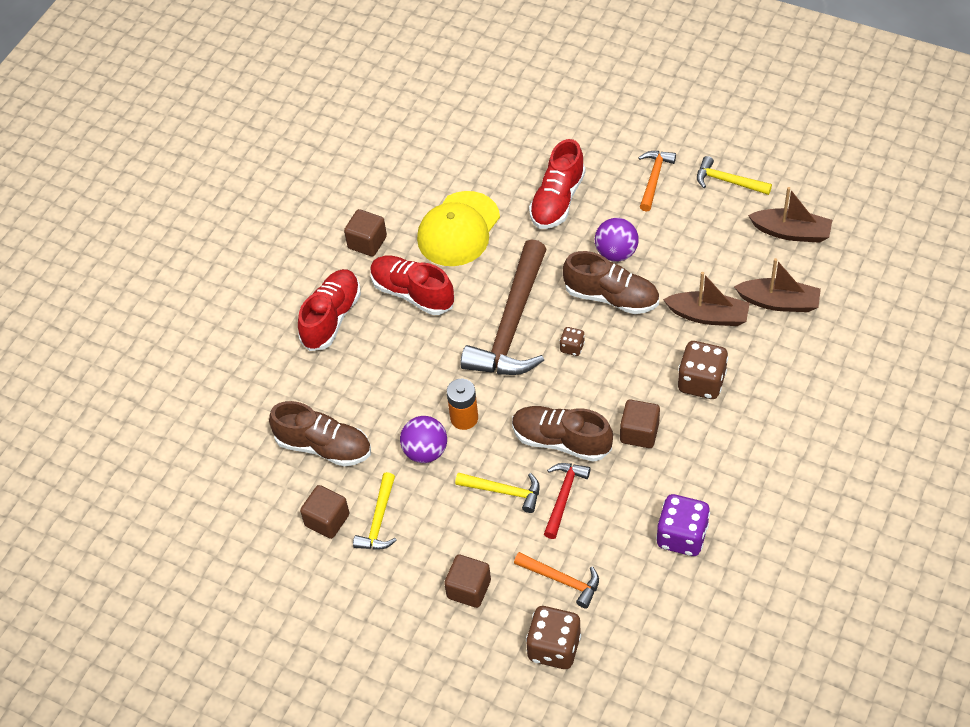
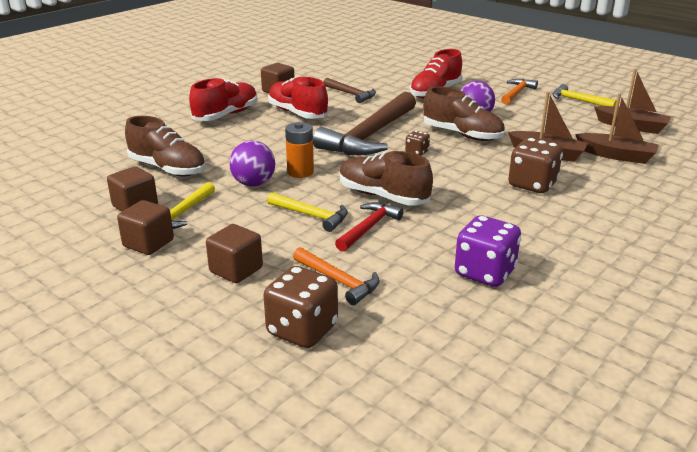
camera: 10 degrees right, 25 degrees down
yellow cap [417,191,500,266] -> brown hammer [324,78,376,103]
brown cube [620,399,660,448] -> brown cube moved to [117,200,174,255]

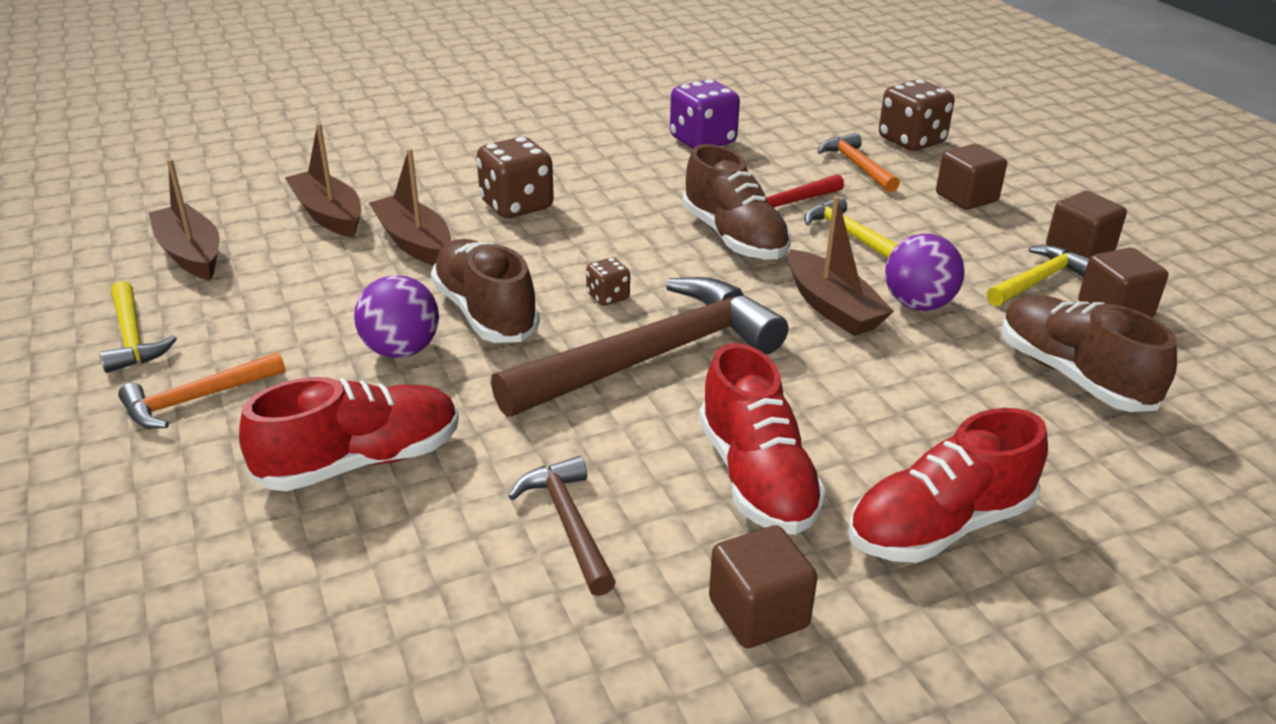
camera: 155 degrees left, 5 degrees up
orange battery [285,122,314,178] -> brown boat [788,196,894,336]

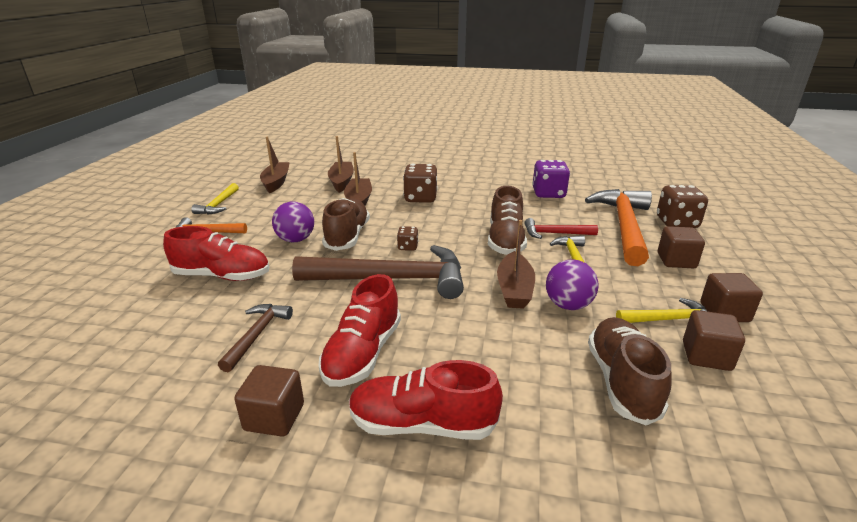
camera: 35 degrees right, 5 degrees down
orange hammer [818,133,900,192] -> orange hammer [585,189,652,266], size x2.03

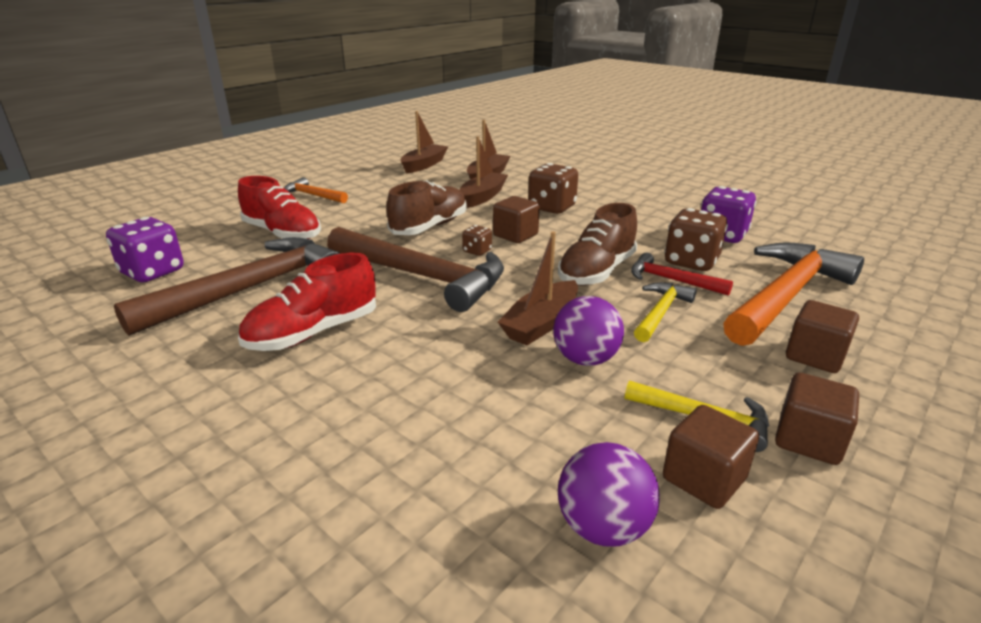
camera: 30 degrees right, 0 degrees up
yellow hammer [191,183,239,214] -> none
brown hammer [218,304,293,372] -> brown hammer [114,237,340,336], size x2.03
brown cube [234,365,304,437] -> brown cube moved to [493,196,540,243]
purple ball [272,201,314,242] -> purple ball moved to [558,442,660,546]
red shoe [349,360,503,440] -> none
brown shoe [588,317,672,425] -> none
brown dice [657,185,708,228] -> brown dice moved to [664,208,728,271]
none -> purple dice [106,217,184,282]

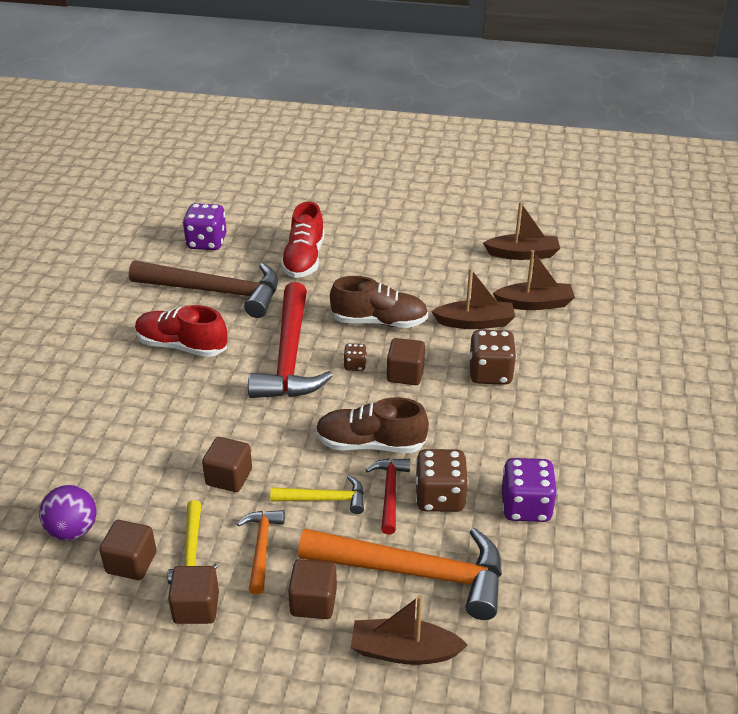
camera: 60 degrees right, 10 degrees up
orange hammer [284,177,348,203] -> orange hammer moved to [237,510,285,594]
brown hammer [327,227,504,312] -> red hammer [248,282,333,398]
brown boat [498,231,578,345] -> brown boat moved to [351,595,468,665]
purple ball [553,296,624,366] -> brown cube [202,437,252,492]

